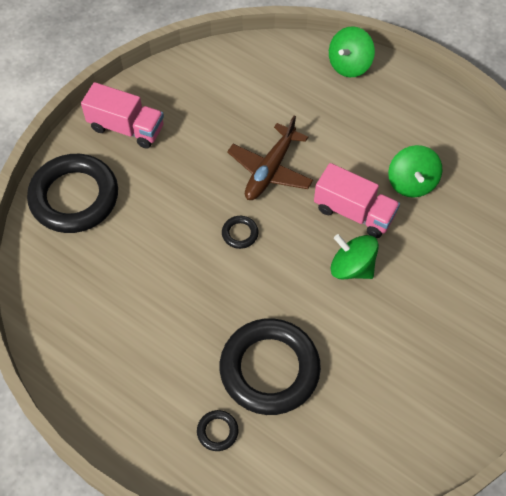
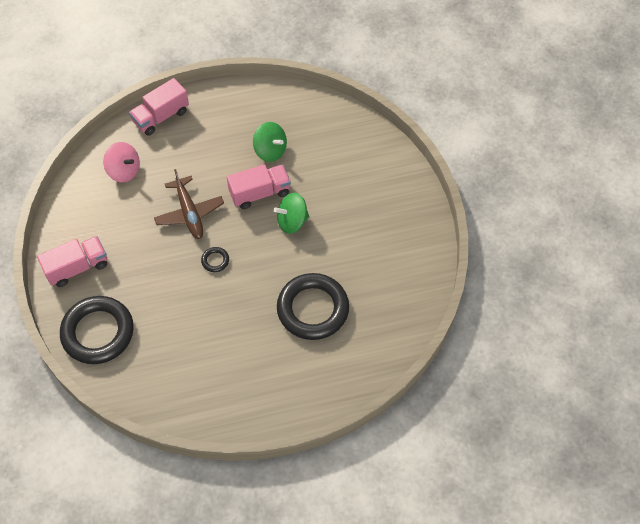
camera: 50 degrees left, 0 degrees up
black ring [197,410,239,451] -> none
green spinning top [329,26,375,77] -> pink truck [129,78,189,136]
none -> pink spinning top [103,142,140,182]

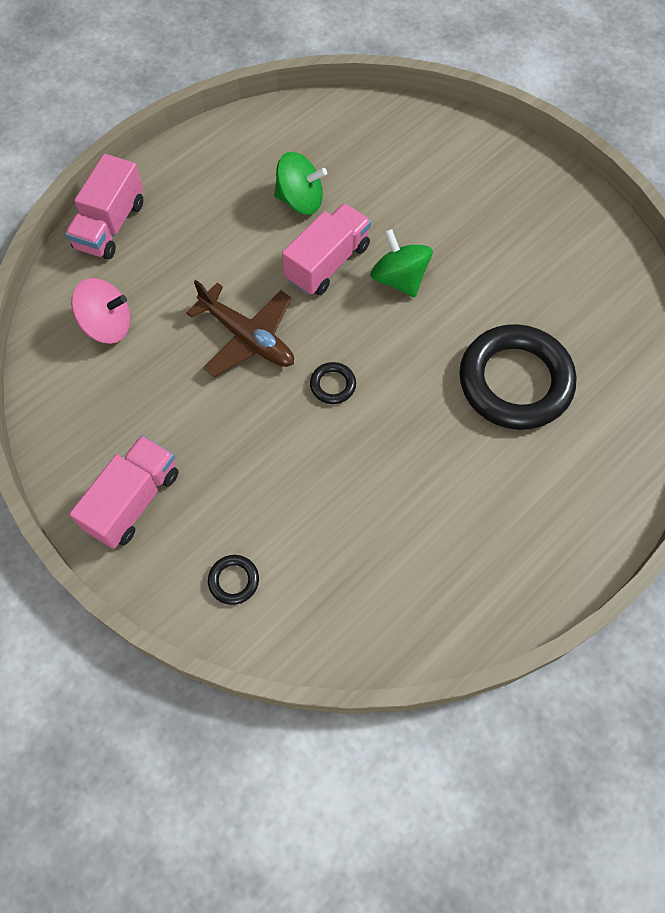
camera: 30 degrees left, 5 degrees up
black ring [60,296,134,364] -> black ring [208,555,259,605], size x0.40
green spinning top [274,193,309,234] -> green spinning top turned 105 degrees clockwise [370,229,433,297]

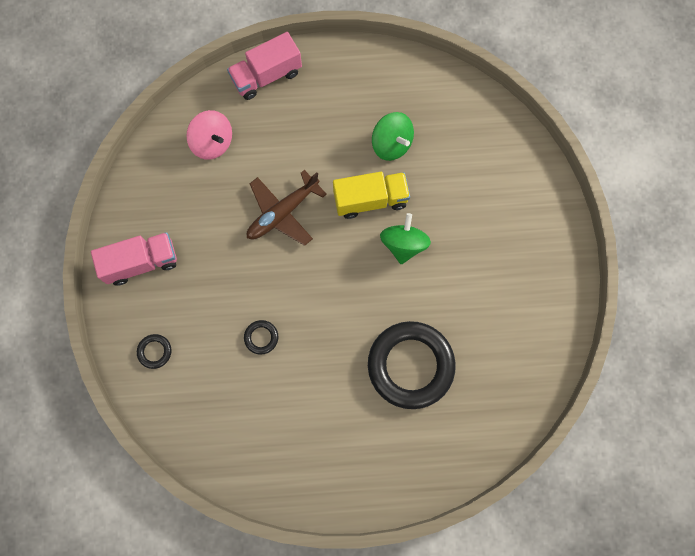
camera: 40 degrees right, 10 degrees up
brown plane [186,280,294,377] -> brown plane turned 60 degrees clockwise [247,170,327,246]
pink truck [282,203,371,295] -> yellow truck [333,172,410,219]
black ring [310,362,356,404] -> black ring moved to [244,320,279,355]

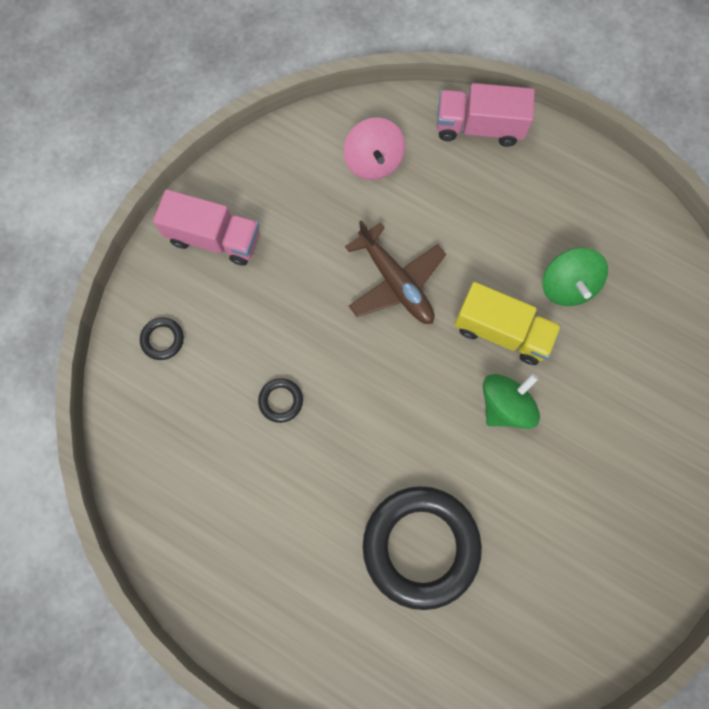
camera: 35 degrees right, 0 degrees up
brown plane [247,170,327,246] -> brown plane turned 120 degrees counterclockwise [345,220,446,324]

